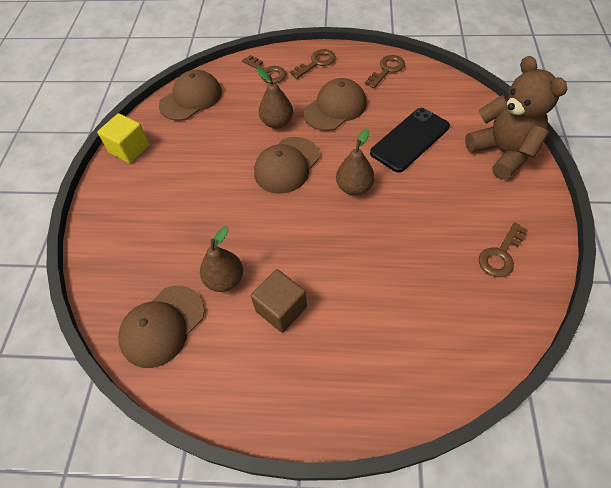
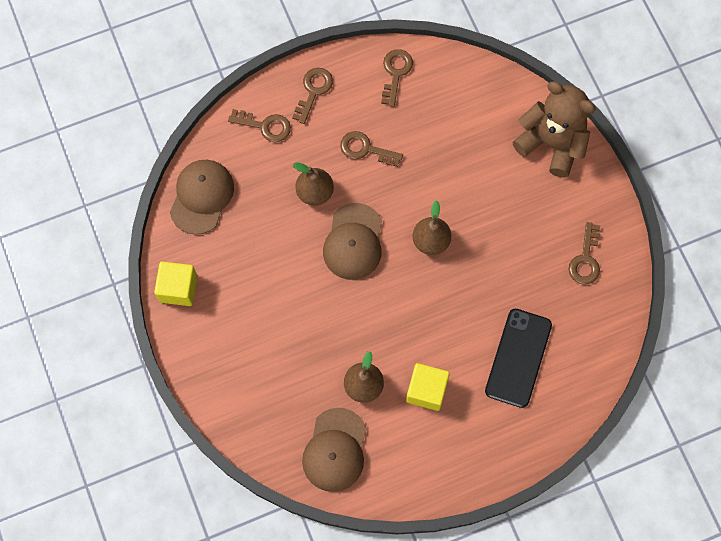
camera: 30 degrees left, 15 degrees up
brown cube [251,269,307,333] -> yellow cube [406,363,450,411]
brown cap [303,78,367,131] -> brown key [340,131,403,167]
black phone [370,108,450,173] -> black phone moved to [485,309,552,408]

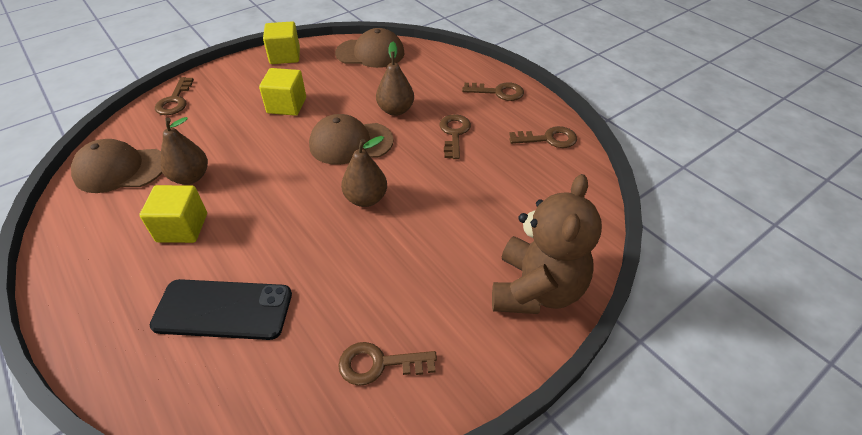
camera: 75 degrees right, 25 degrees down
brown key [228,109,291,142] -> brown key moved to [155,77,194,115]
none -> yellow cube [259,68,306,116]

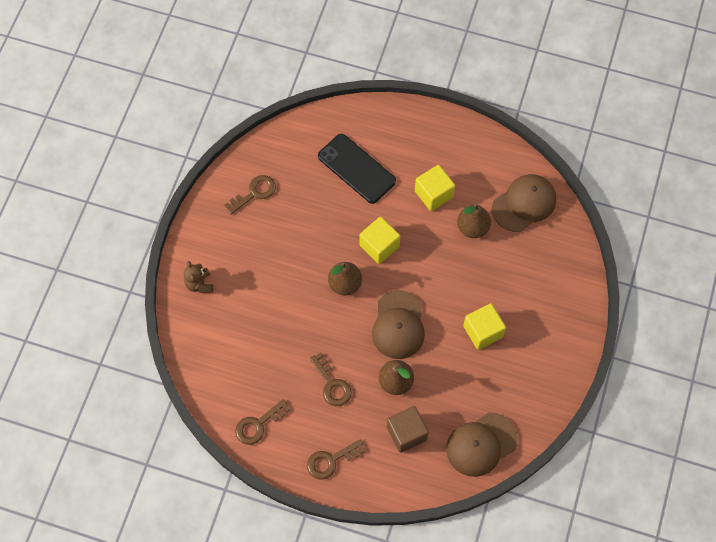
camera: 145 degrees right, 20 degrees up
black phone [150,279,292,340] -> black phone turned 75 degrees clockwise [318,134,396,204]
brown key [155,77,194,115] -> none
yellow cube [263,21,300,64] -> yellow cube moved to [360,217,400,264]
brown cap [309,114,394,165] -> brown cap turned 135 degrees clockwise [372,290,425,359]
brown teddy bear [492,174,602,314] -> brown teddy bear [184,261,213,293], size x0.46
none -> brown cube [387,406,429,453]

